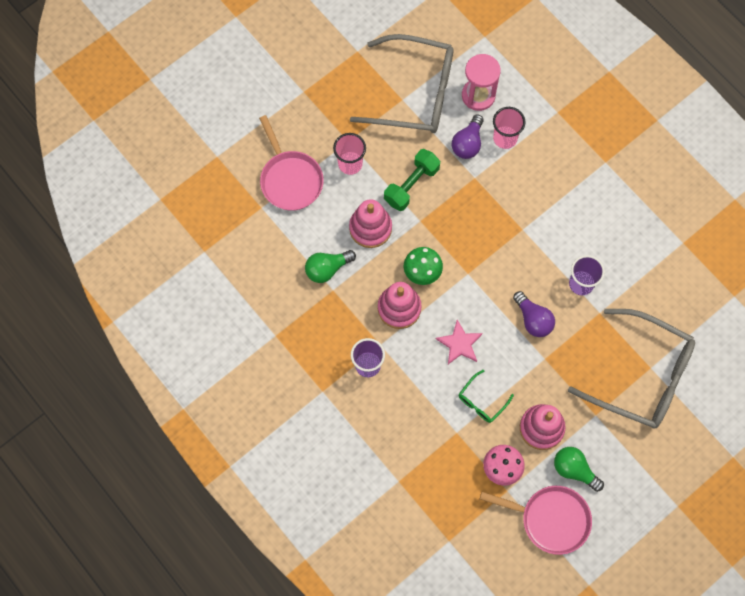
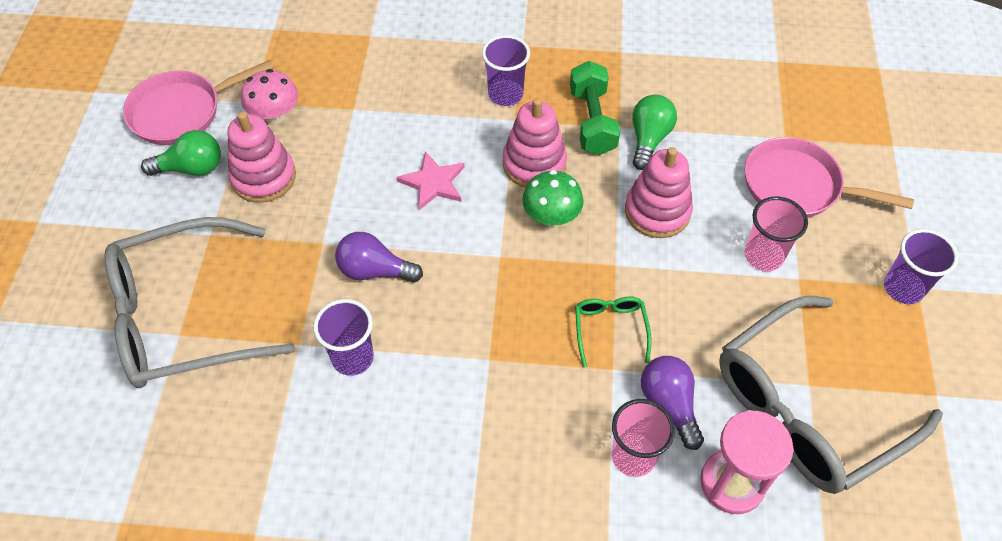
camera: 135 degrees right, 15 degrees down
green dumbbell [384,149,440,211] -> green dumbbell moved to [570,61,620,155]
green glasses [459,370,514,423] -> green glasses moved to [575,297,652,367]
none -> purple cup [884,229,959,304]

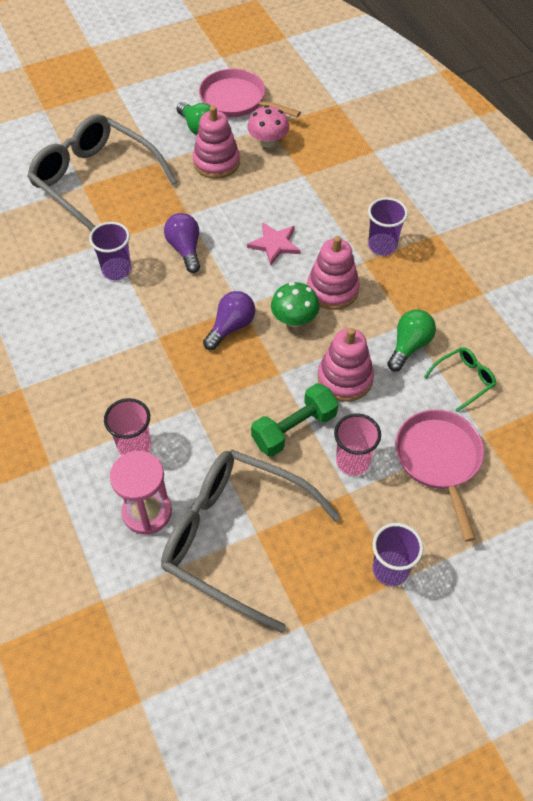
camera: 60 degrees right, 0 degrees up
green dumbbell [570,61,620,155] -> green dumbbell moved to [251,383,338,457]
green glasses [575,297,652,367] -> green glasses moved to [424,347,496,412]
green light bulb [632,94,677,170] -> green light bulb turned 45 degrees counterclockwise [387,309,436,372]
purple light bulb [641,356,704,450] -> purple light bulb moved to [203,291,255,350]

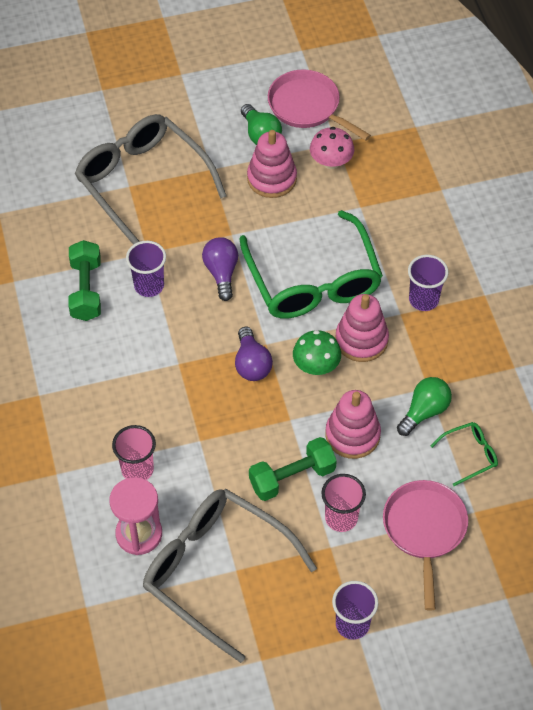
camera: 10 degrees right, 0 degrees up
purple light bulb [203,291,255,350] -> purple light bulb turned 120 degrees clockwise [235,327,273,381]
pink star [247,222,301,265] -> green glasses [239,210,383,319]
none -> green dumbbell [68,240,101,321]

